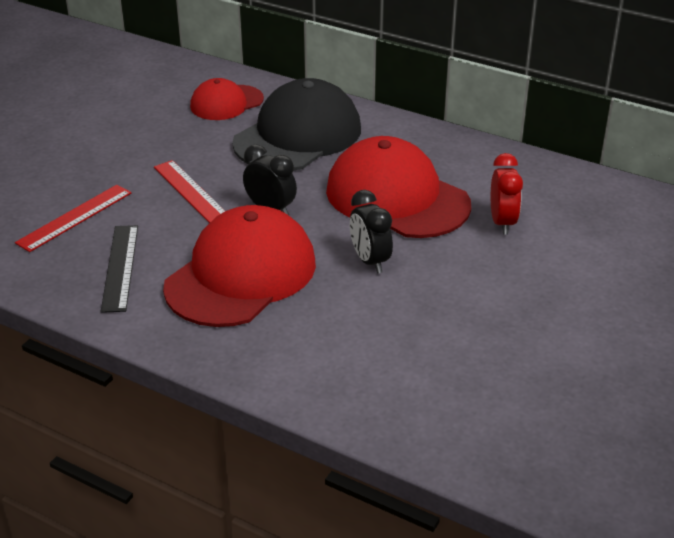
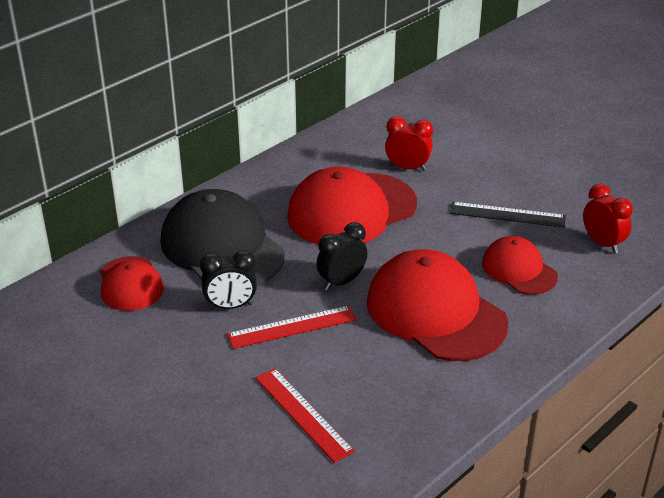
camera: 75 degrees left, 0 degrees up
black ruler [101,225,138,313] -> black ruler moved to [450,202,566,227]
black clock [350,190,393,273] -> black clock moved to [200,250,257,309]
none -> red cap [482,236,558,295]
none -> red clock [583,184,633,253]

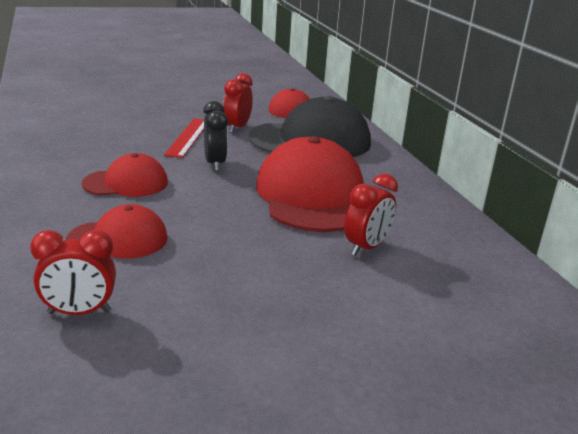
camera: 115 degrees right, 10 degrees down
black clock [200,250,257,309] -> red clock [223,73,253,133]
red ruler [256,368,355,463] -> none
red cap [367,249,508,361] -> red cap [82,153,168,197], size x0.56
black ruler [450,202,566,227] -> none

